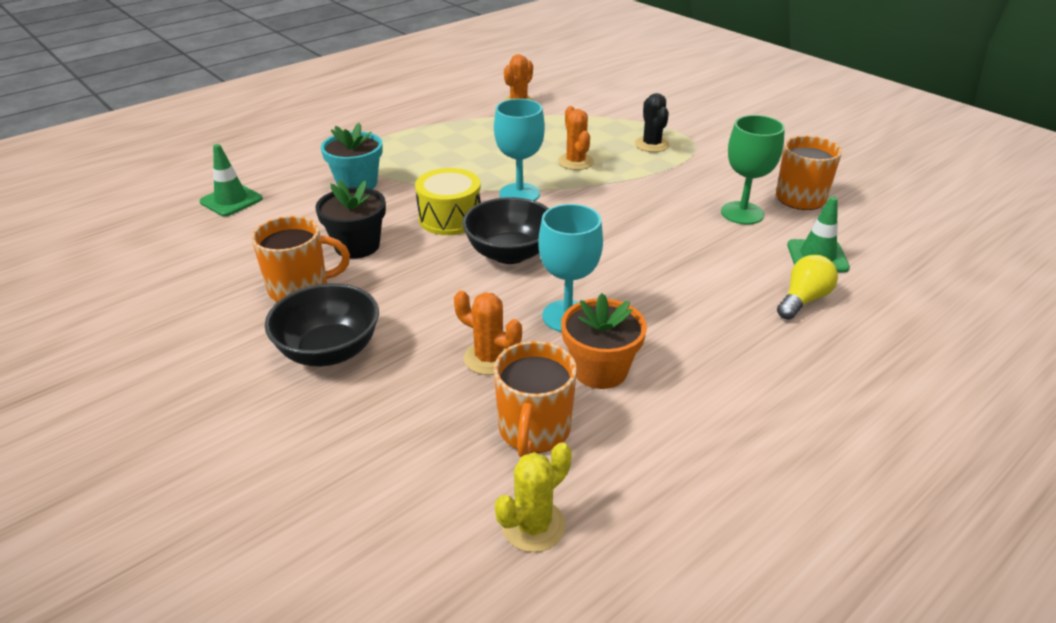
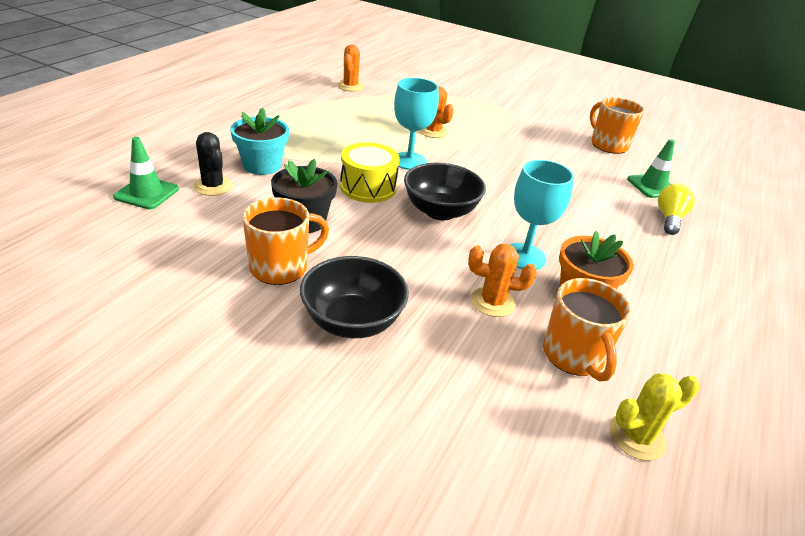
camera: 25 degrees left, 0 degrees up
yellow cactus [495,442,572,552] -> yellow cactus turned 45 degrees clockwise [609,373,699,461]
black cactus [635,93,669,152] -> black cactus moved to [193,132,232,196]
green goblet [721,115,785,225] -> none

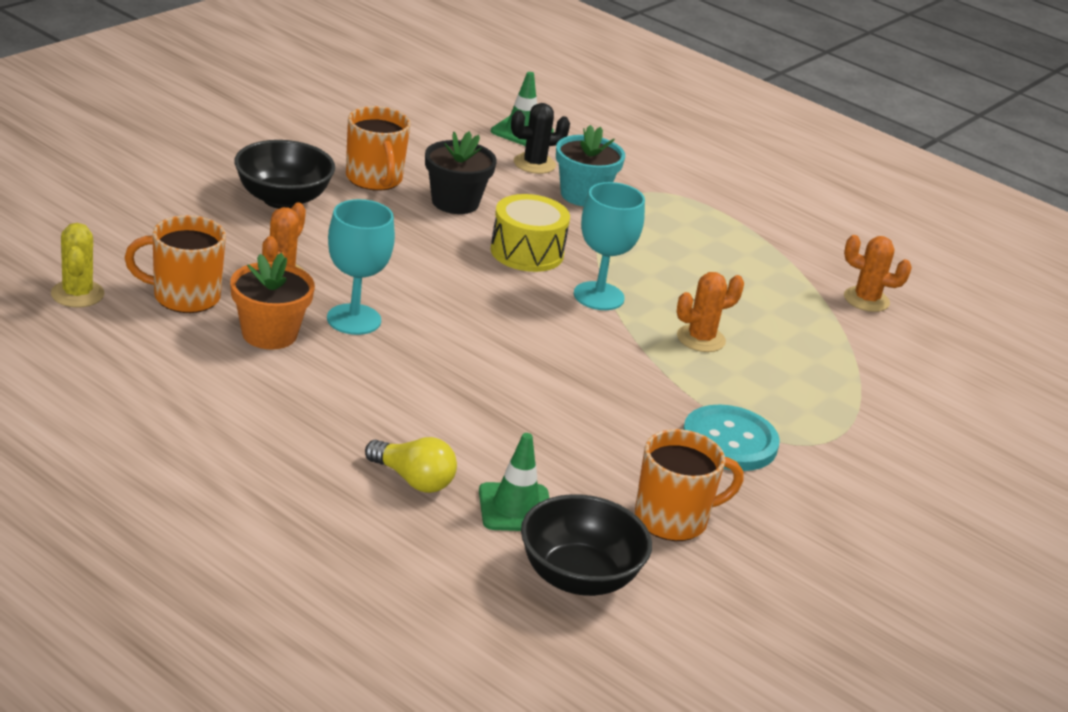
camera: 100 degrees right, 5 degrees down
black bowl [404,163,486,220] -> black bowl moved to [521,494,652,596]
none -> turquoise button [683,405,780,471]

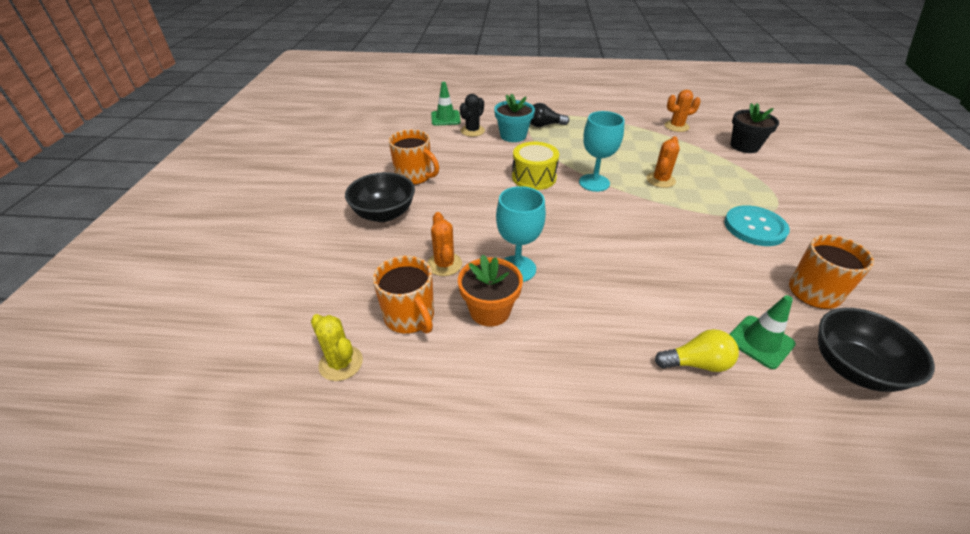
camera: 30 degrees left, 10 degrees up
orange mug [124,215,226,313] -> orange mug turned 90 degrees counterclockwise [373,255,434,334]
black flower pot [425,131,497,214] -> black flower pot moved to [731,103,779,153]
none -> black light bulb [530,103,569,127]

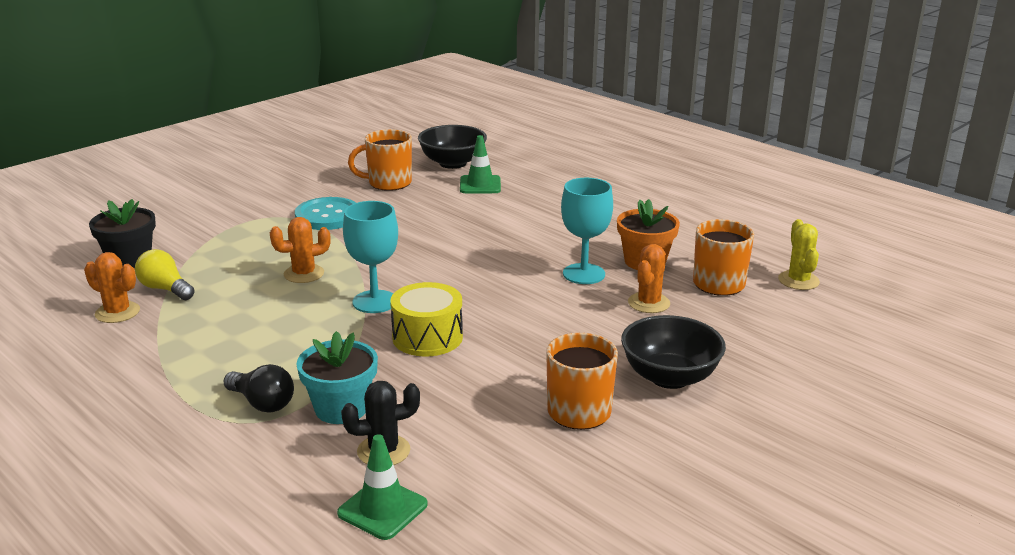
camera: 140 degrees left, 15 degrees down
yellow light bulb [655,329,739,372] -> yellow light bulb moved to [135,249,195,300]

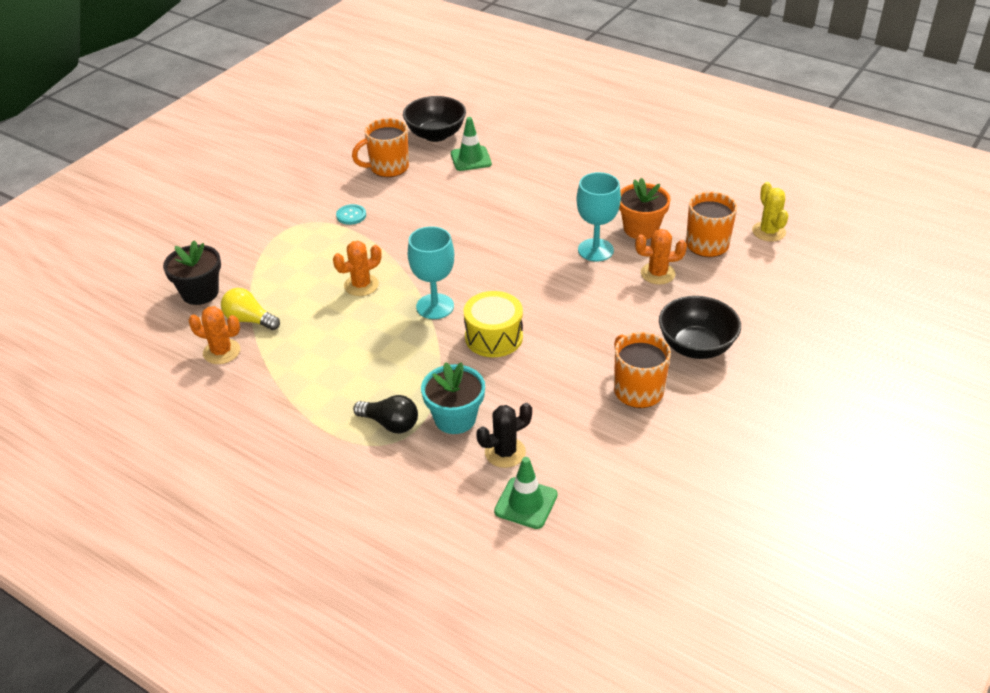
camera: 10 degrees left, 15 degrees up
turquoise button [295,197,356,230] -> turquoise button [336,204,366,225], size x0.52
orange cactus [628,244,670,313] -> orange cactus turned 75 degrees clockwise [635,229,687,284]

